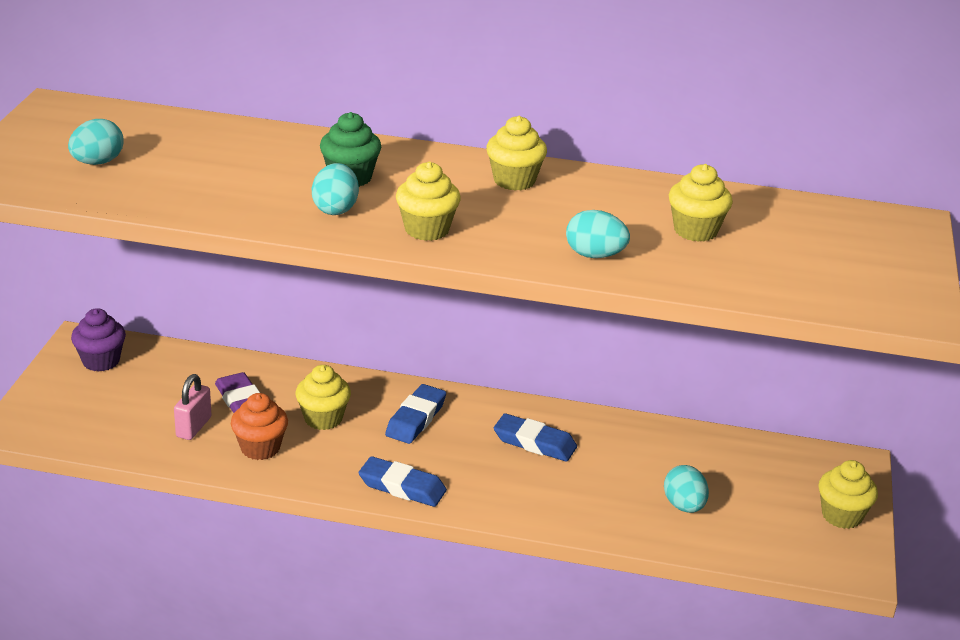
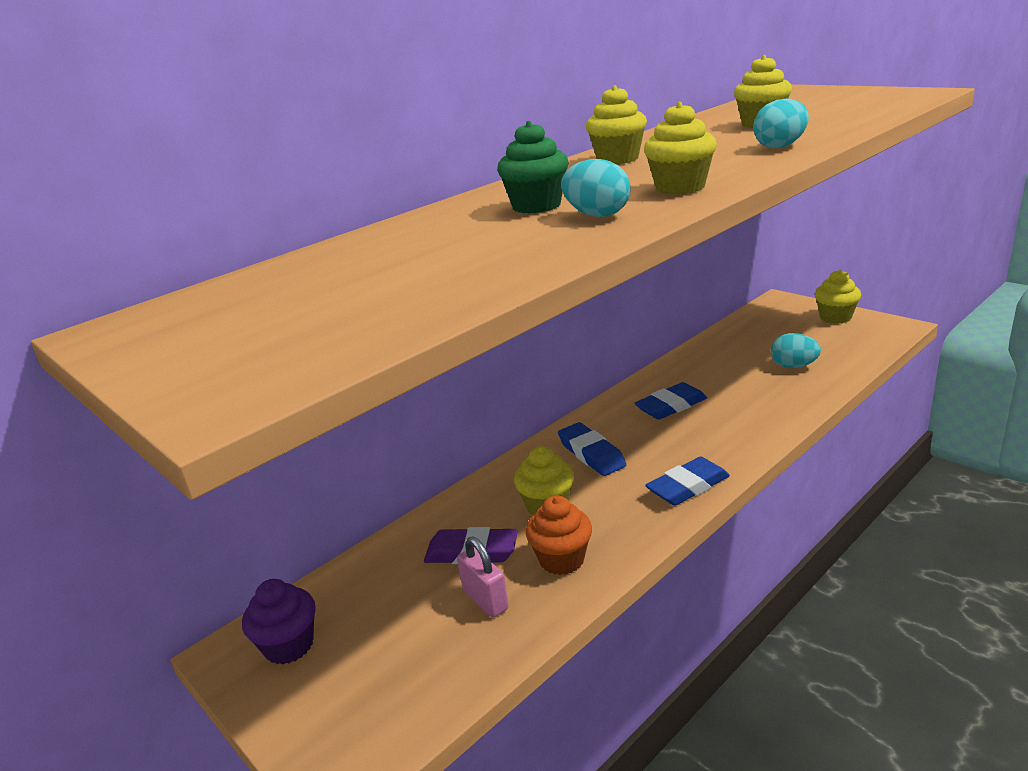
camera: 50 degrees left, 5 degrees down
turquoise egg [68,119,124,165] -> none

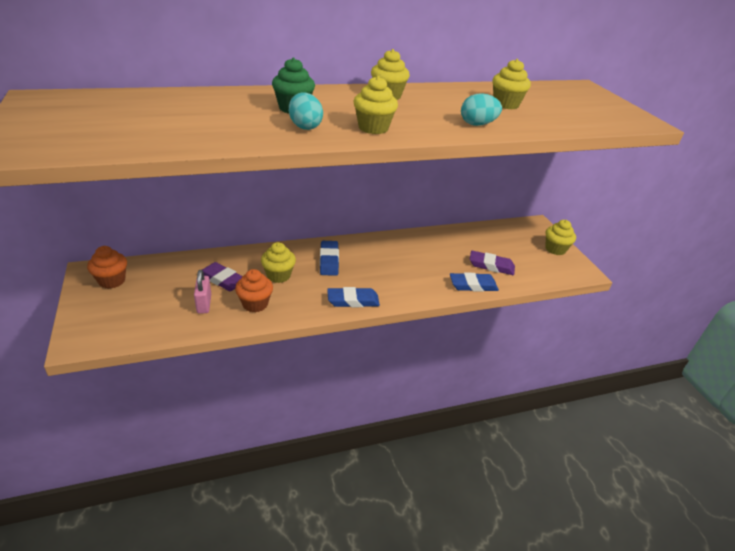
camera: 20 degrees right, 10 degrees up
purple cupcake [242,579,316,665] -> orange cupcake [87,246,127,289]
blue eraser [634,382,707,420] -> blue eraser moved to [450,272,499,292]
turquoise egg [771,333,821,368] -> purple eraser [470,251,515,275]

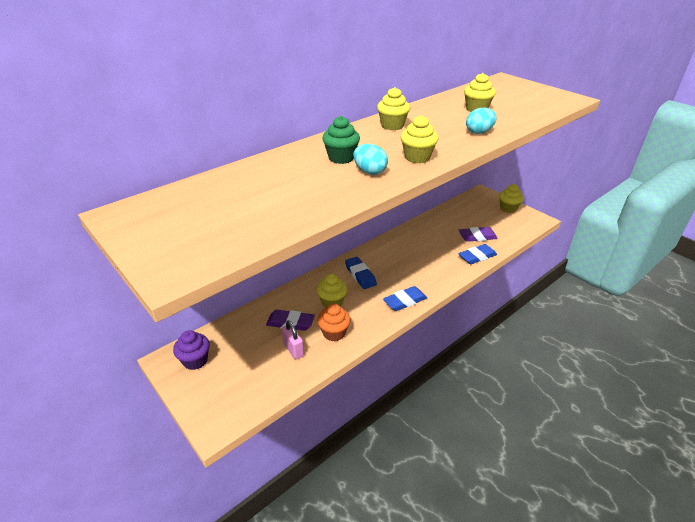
camera: 20 degrees left, 0 degrees up
orange cupcake [87,246,127,289] -> purple cupcake [173,330,210,370]

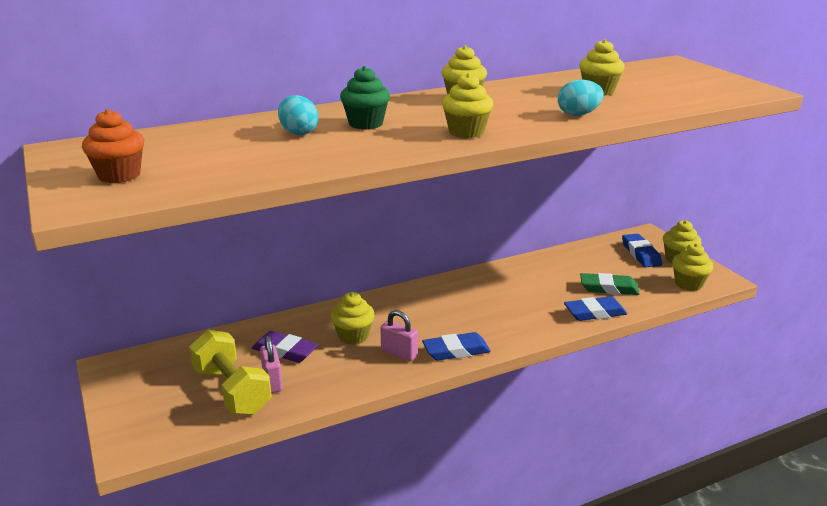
camera: 15 degrees right, 10 degrees down
purple cupcake [173,330,210,370] -> none
orange cupcake [317,304,351,341] -> orange cupcake moved to [82,109,144,183]
blue eraser [345,257,377,289] -> blue eraser moved to [622,234,662,267]
turquoise egg [353,144,388,175] -> turquoise egg moved to [278,95,318,135]
purple eraser [459,227,498,242] -> green eraser [580,273,640,295]
none -> yellow dumbbell [189,330,272,415]
none -> pink padlock [381,310,418,361]
none -> yellow cupcake [672,243,713,291]

